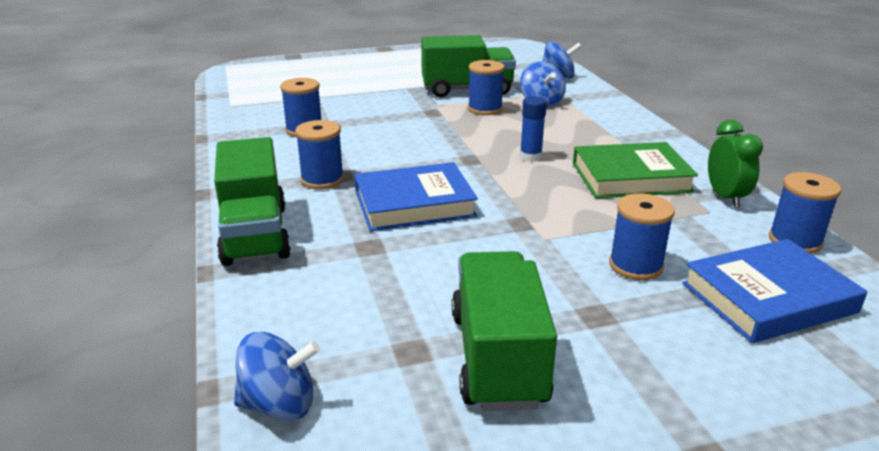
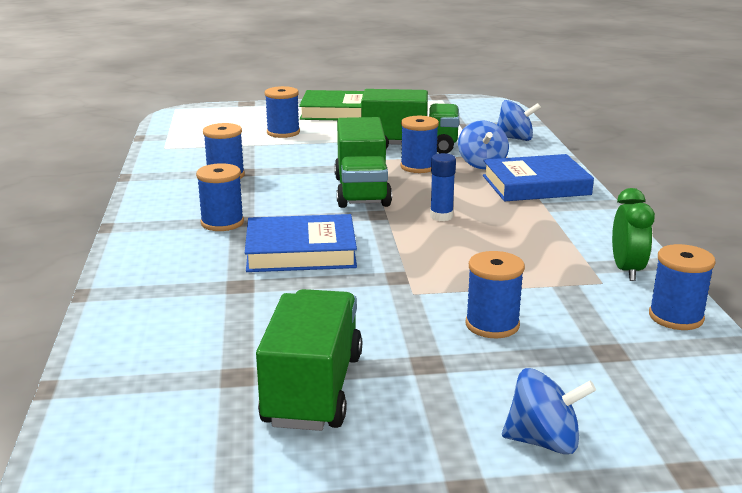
camera: 10 degrees right, 5 degrees down
green truck [214,137,291,266] -> green truck moved to [334,117,392,208]
blue spinning top [234,332,320,421] -> blue spinning top moved to [502,368,596,454]
green book [573,142,698,198] -> green book moved to [299,90,364,120]
blue book [682,239,867,343] -> blue book moved to [483,154,594,201]
none -> blue spool [265,86,300,138]

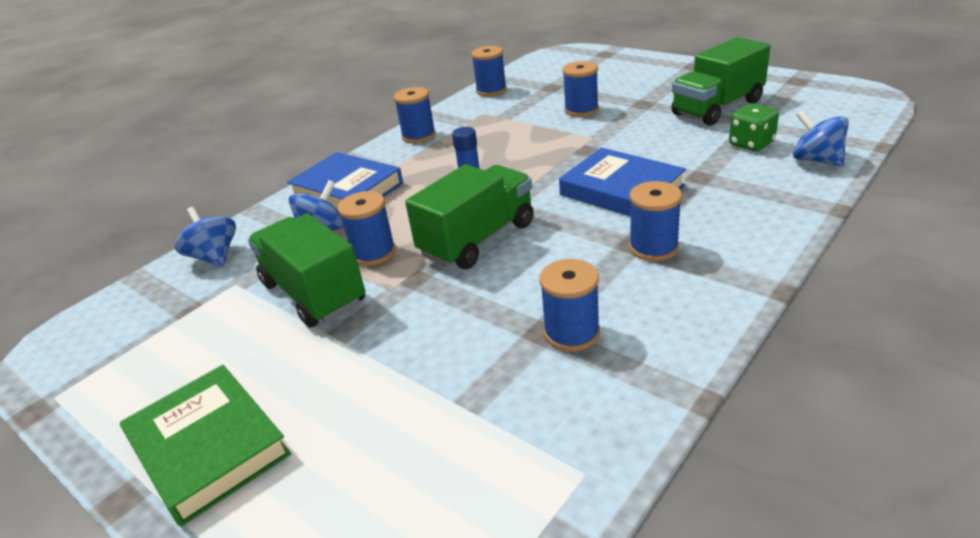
camera: 130 degrees left, 10 degrees up
blue spool [265,86,300,138] -> blue spool moved to [394,87,436,143]
blue spinning top [502,368,596,454] -> blue spinning top moved to [793,110,849,166]
green clock [612,188,655,281] -> none
none -> green dice [729,104,779,151]

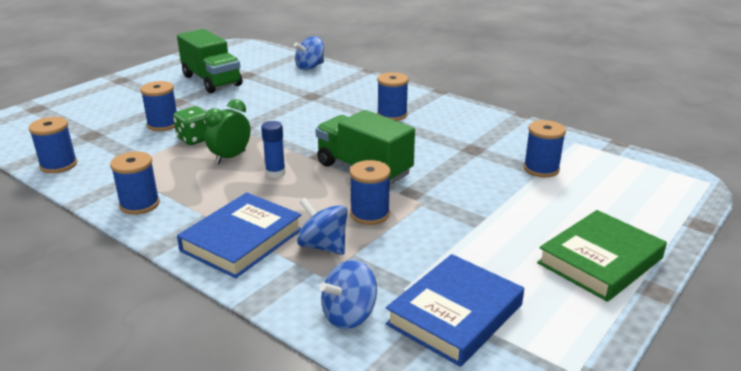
camera: 95 degrees left, 5 degrees down
green truck [248,214,365,328] -> none
blue spool [539,259,600,351] -> blue spool moved to [524,120,566,178]
blue book [559,148,686,217] -> blue book moved to [385,254,524,367]
green dice [729,104,779,151] -> green dice moved to [173,106,207,145]
none -> green clock [205,99,250,164]

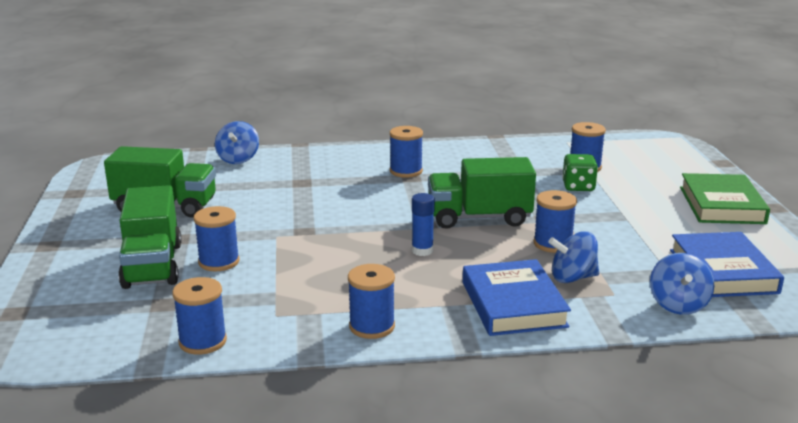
camera: 45 degrees left, 5 degrees down
green dice [173,106,207,145] -> green dice moved to [562,154,598,191]
green clock [205,99,250,164] -> none
none -> green truck [118,185,182,289]

